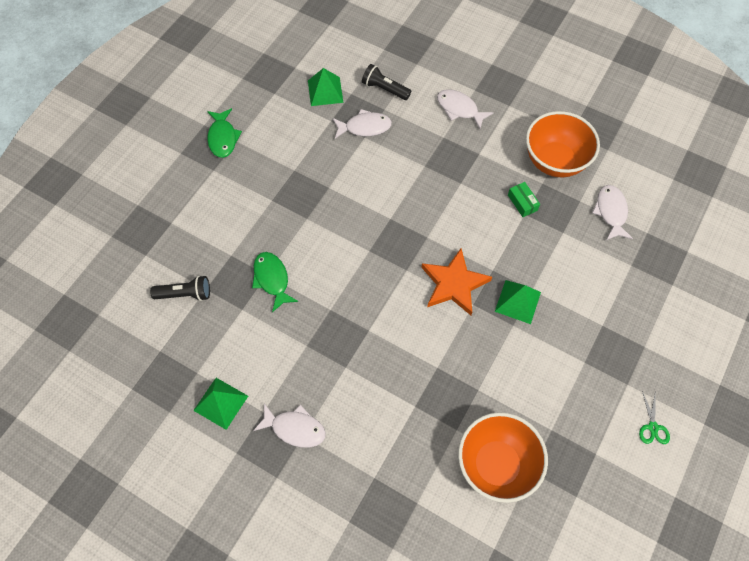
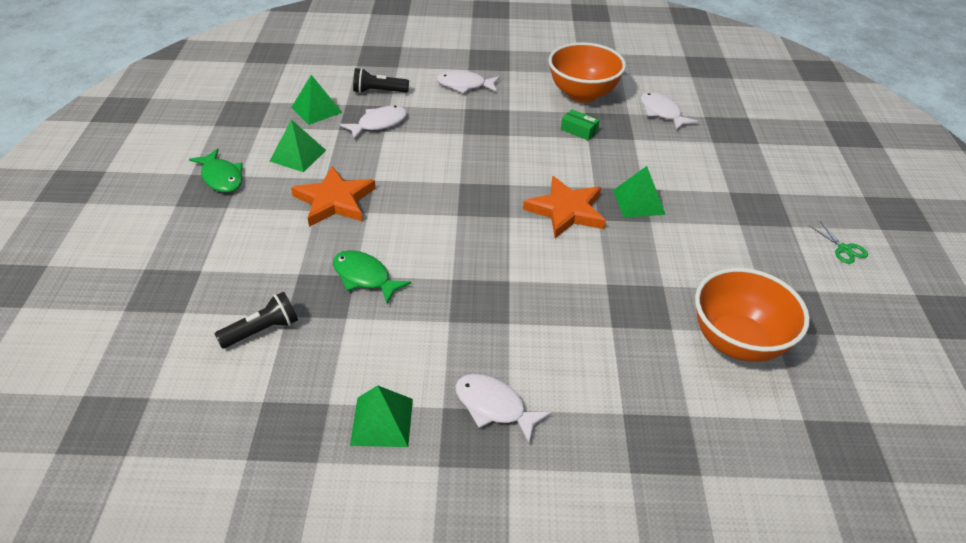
camera: 30 degrees left, 20 degrees down
white fish [253,403,326,448] -> white fish turned 135 degrees counterclockwise [455,374,552,443]
none -> green pyramid [270,119,326,172]
none -> orange star [291,166,376,227]

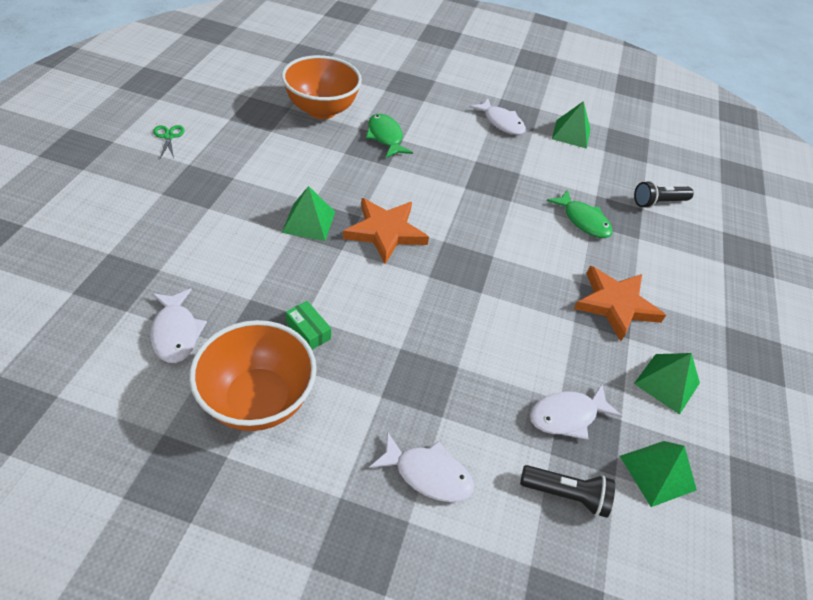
camera: 170 degrees left, 5 degrees up
green fish [189,149,243,192] -> green fish moved to [366,114,413,158]

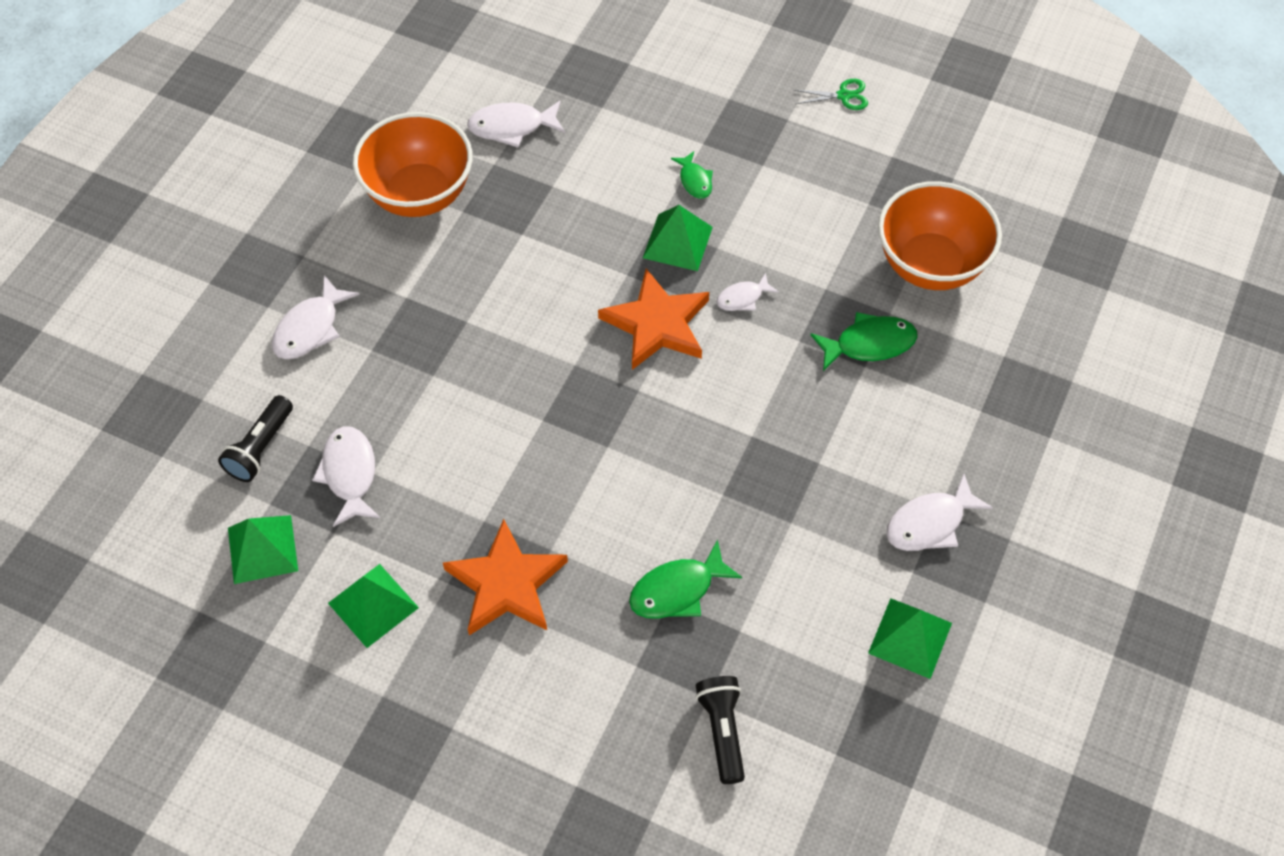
camera: 105 degrees right, 10 degrees up
green box [286,301,331,350] -> none
none -> green fish [671,151,713,199]
none -> white fish [717,272,779,311]

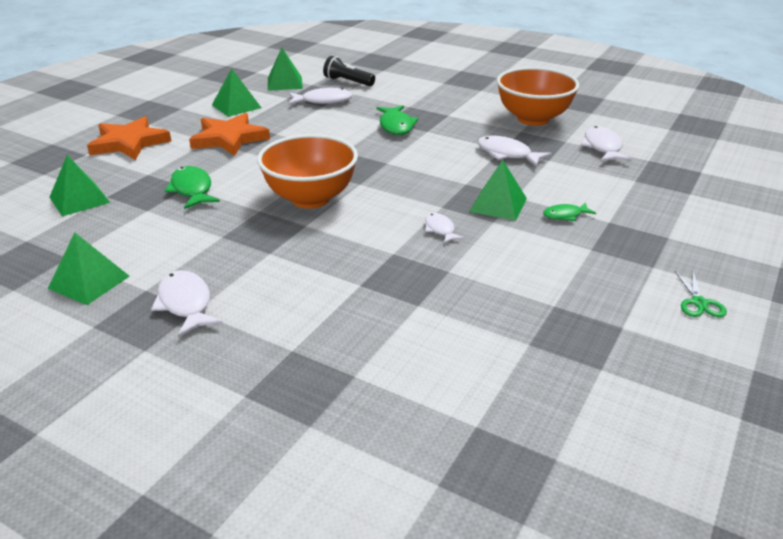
camera: 95 degrees right, 25 degrees down
white fish [272,275,360,359] -> white fish moved to [477,135,552,167]
orange star [598,268,709,370] -> orange star moved to [87,116,171,160]
black flashlight [696,676,745,784] -> green pyramid [50,155,110,216]
green fish [810,312,918,371] -> green fish moved to [376,105,419,135]
orange bowl [878,181,1002,290] -> orange bowl moved to [257,134,358,209]

